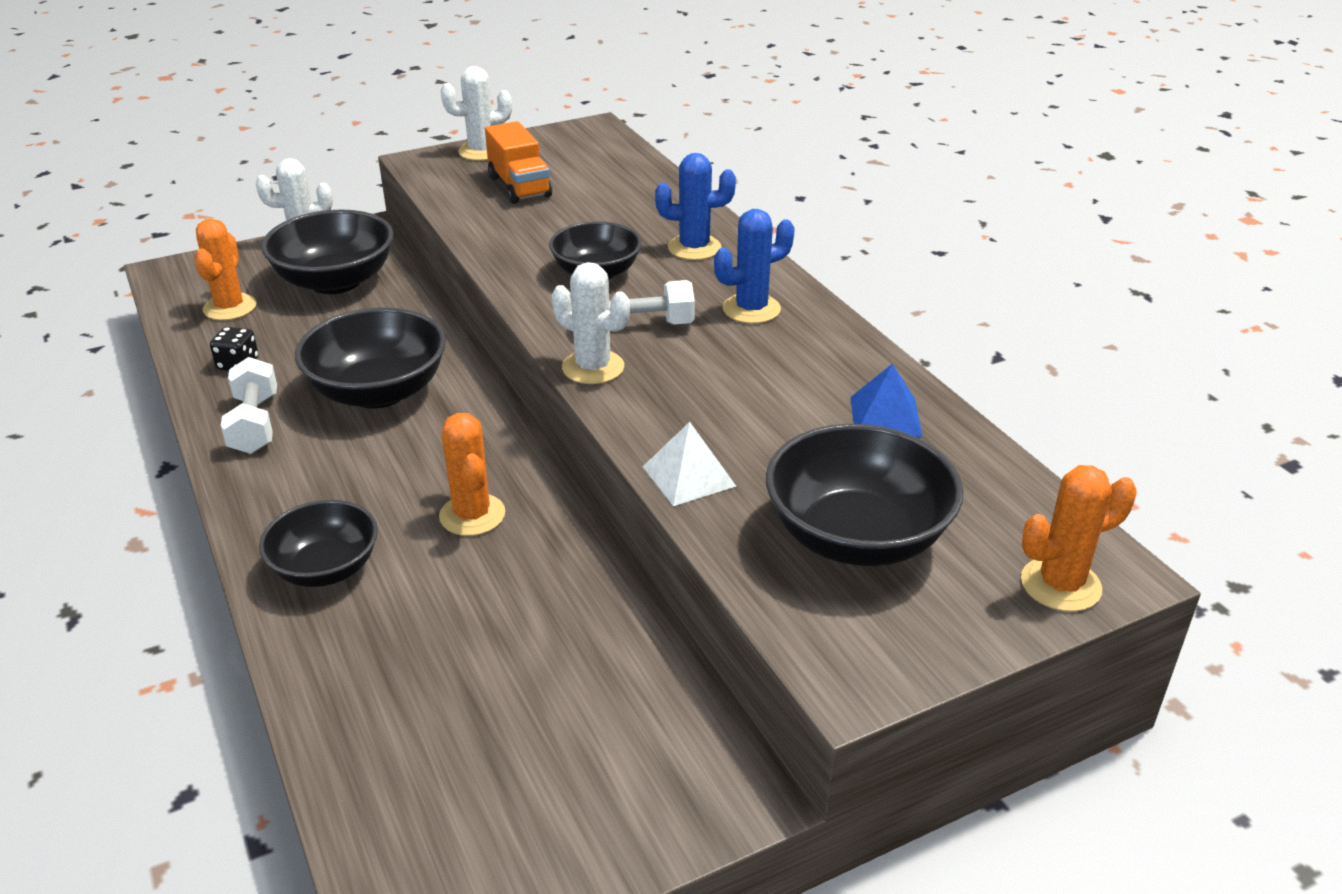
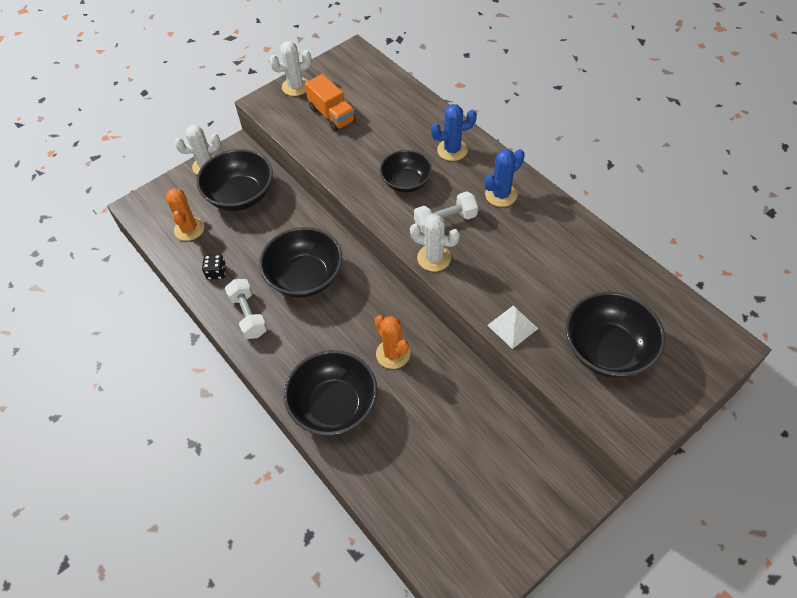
camera: 10 degrees left, 20 degrees up
black bowl [259,500,378,587] -> black bowl [284,350,377,436], size x1.54
blue pyramid [850,363,923,437] -> none
orange cactus [1021,465,1137,612] -> none

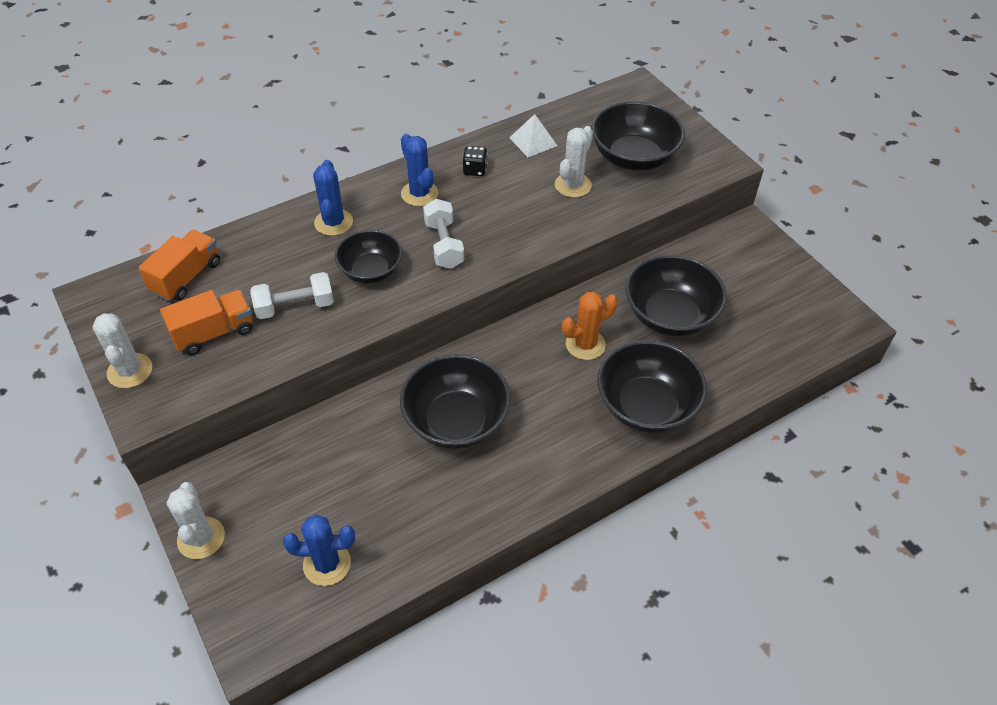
camera: 85 degrees left, 5 degrees down
orange cactus [166,188,204,241] -> blue cactus [283,514,355,586]
black bowl [196,149,273,211] -> black bowl moved to [625,255,727,336]
black dice [202,254,226,280] -> black dice moved to [462,146,488,176]
white dumbbell [225,279,267,339] -> white dumbbell moved to [250,272,334,319]
white cactus [410,214,460,272] -> white cactus moved to [555,126,593,198]
white pyramid [487,306,538,349] -> white pyramid moved to [509,114,557,157]
none -> orange truck [138,230,220,301]

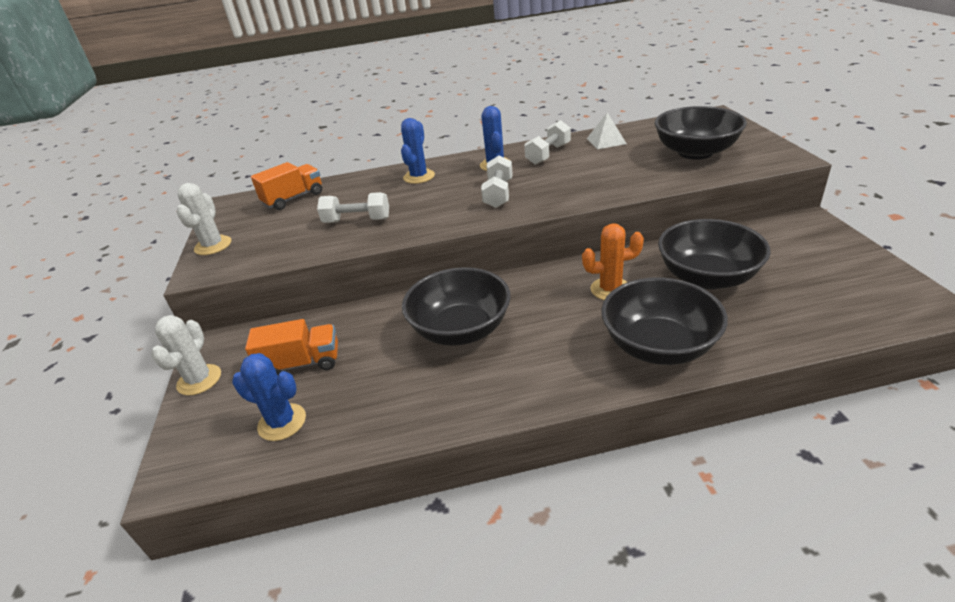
camera: 25 degrees right, 15 degrees down
orange truck [160,290,253,355] -> orange truck moved to [245,319,338,375]
black bowl [335,230,402,283] -> none
black dice [462,146,488,176] -> white dumbbell [524,120,571,165]
white cactus [555,126,593,198] -> none

